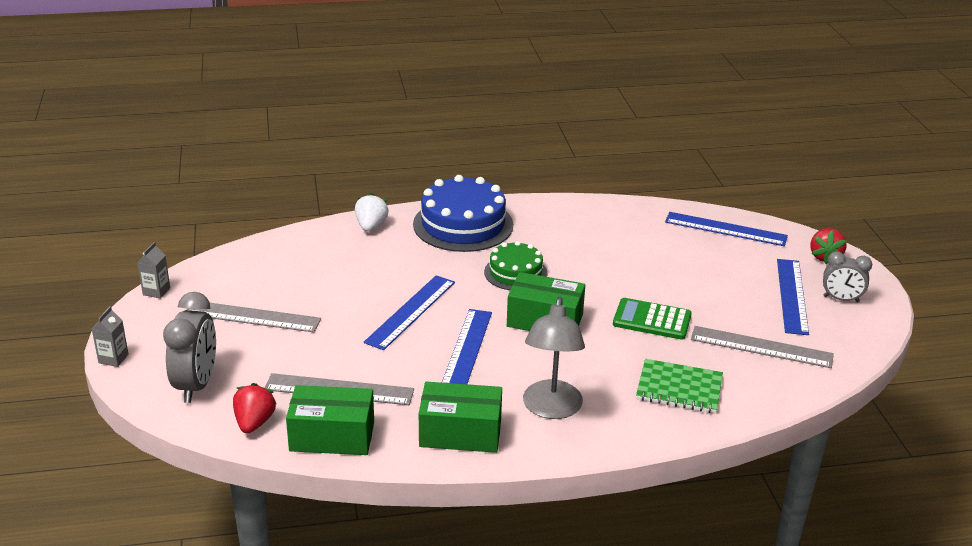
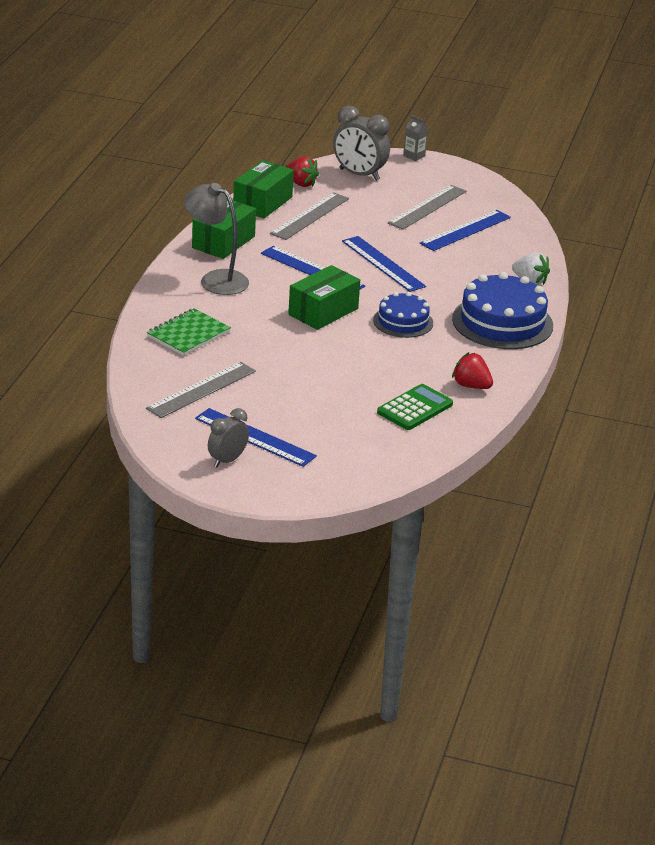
camera: 115 degrees right, 0 degrees up
grey carton [137,242,170,299] -> none
green cake [484,241,547,290] -> blue cake [373,292,433,338]
green calculator [613,298,692,339] -> green calculator moved to [377,384,453,430]
blue ruler [665,212,788,246] -> blue ruler moved to [420,210,511,251]
red strawberry [810,228,846,264] -> red strawberry moved to [452,352,493,389]

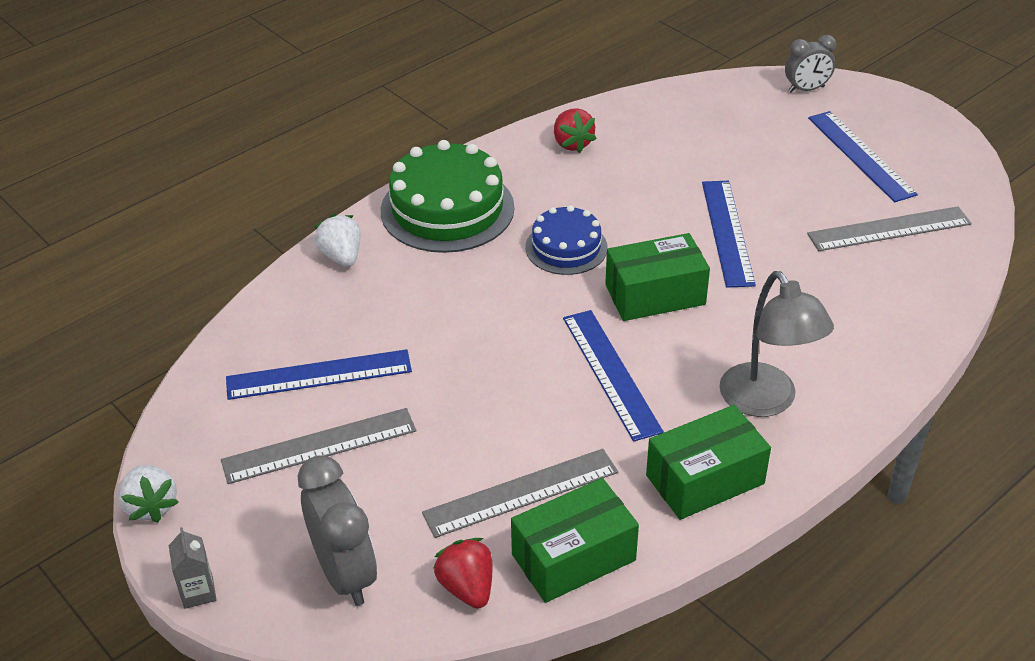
camera: 145 degrees left, 10 degrees up
green notebook [147,308,231,356] -> none
grey clock [208,408,249,467] -> grey clock moved to [785,35,836,93]
blue ruler [342,236,426,292] -> blue ruler moved to [702,181,756,288]
green calculator [377,384,453,430] -> none
blue cake [452,272,553,349] -> green cake [381,140,514,253]
none -> white strawberry [118,465,179,523]

